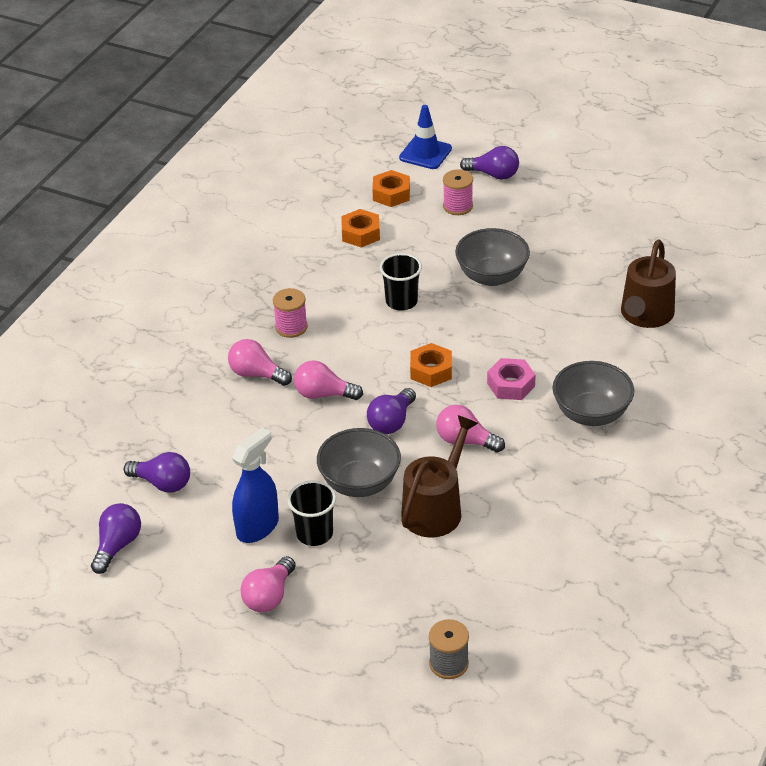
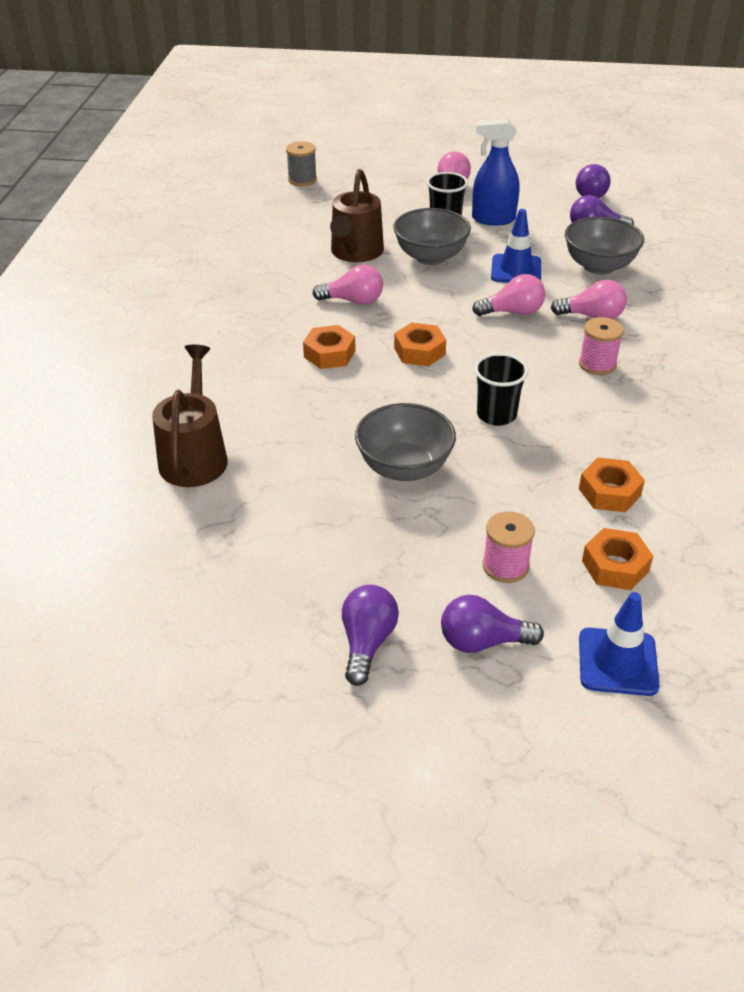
camera: 160 degrees right, 0 degrees up
blue spray bottle [232,427,279,543] -> blue spray bottle turned 75 degrees clockwise [472,119,519,225]
purple light bulb [367,388,416,434] -> purple light bulb moved to [342,585,399,686]
pink nut [487,358,536,400] -> orange nut [303,325,355,369]
grey bowl [553,361,634,426] -> grey bowl moved to [565,217,644,275]
none -> blue traffic cone [491,209,541,283]

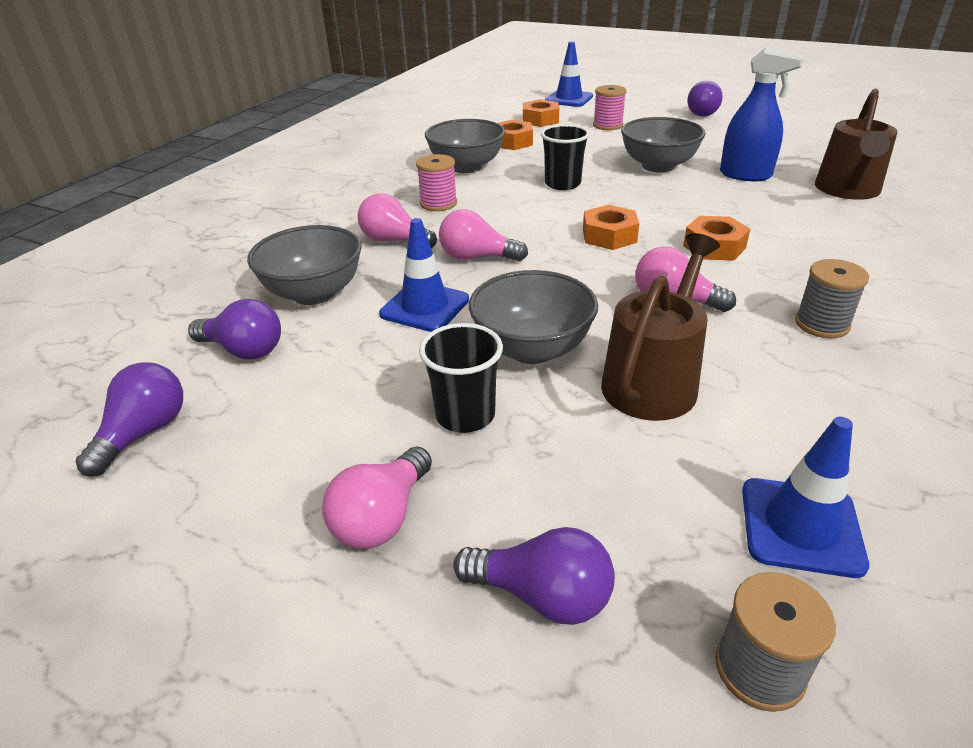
camera: 160 degrees left, 5 degrees down
purple light bulb [441,595,544,653] -> purple light bulb moved to [453,527,615,625]
blue spray bottle [472,119,519,225] -> blue spray bottle moved to [720,48,804,181]
none -> grey bowl [425,119,505,173]
none -> blue traffic cone [742,417,869,578]
none -> grey spool [795,259,869,339]

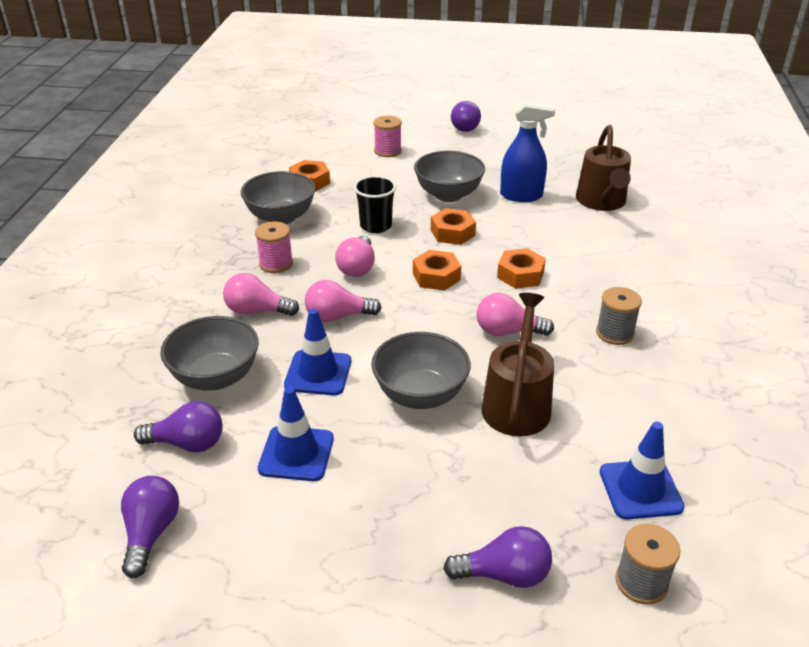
camera: 20 degrees left, 0 degrees up
pink light bulb [322,446,432,549] -> pink light bulb moved to [335,235,375,277]
black cup [419,323,503,433] -> none
orange nut [523,99,559,127] -> orange nut moved to [431,208,476,245]
blue traffic cone [545,41,593,107] -> blue traffic cone moved to [258,387,334,481]

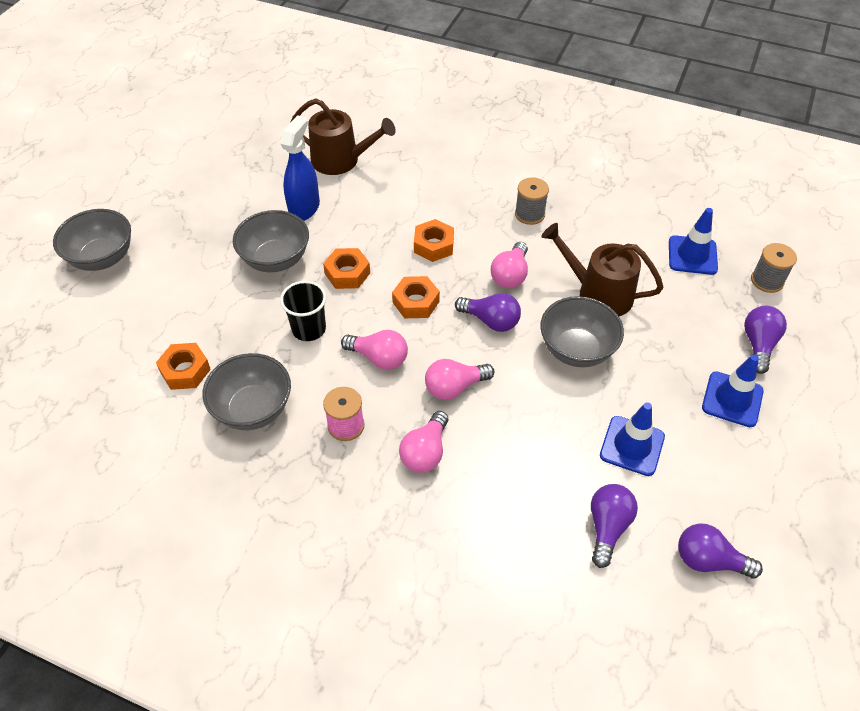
camera: 75 degrees left, 15 degrees up
grey bowl [160,316,259,391] -> grey bowl moved to [53,209,131,271]
blue traffic cone [284,309,351,395] -> blue traffic cone moved to [702,355,764,427]
pink light bulb [305,280,382,322] -> pink light bulb turned 60 degrees clockwise [425,359,494,400]
pink spool [374,116,402,157] -> none
purple light bulb [451,101,481,132] -> purple light bulb moved to [455,293,521,332]

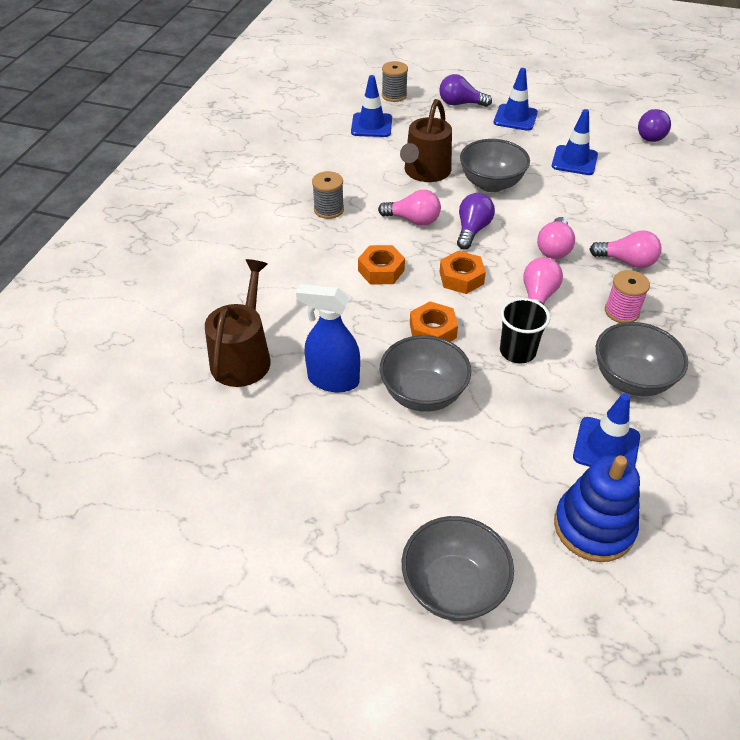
camera: 95 degrees left, 5 degrees down
orange nut [156,343,211,390] -> blue traffic cone [573,393,640,467]
pink light bulb [425,359,494,400] -> pink light bulb turned 45 degrees clockwise [537,217,575,259]
purple light bulb [591,484,638,568] -> none
none -> blue stacking toy [554,455,640,562]

